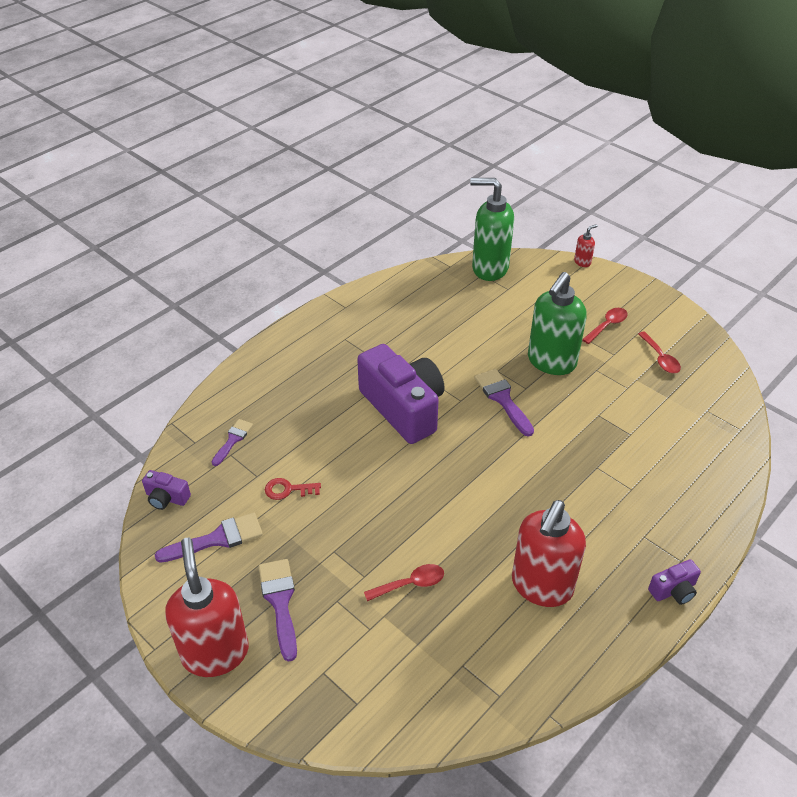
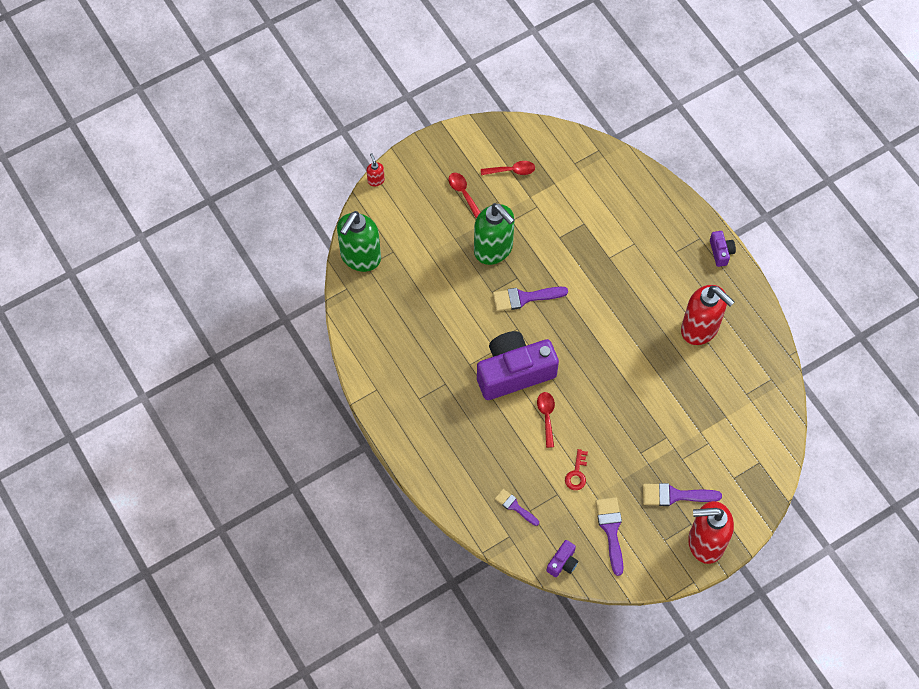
camera: 75 degrees left, 20 degrees up
red spoon [364,564,444,601] -> red spoon moved to [537,392,555,448]

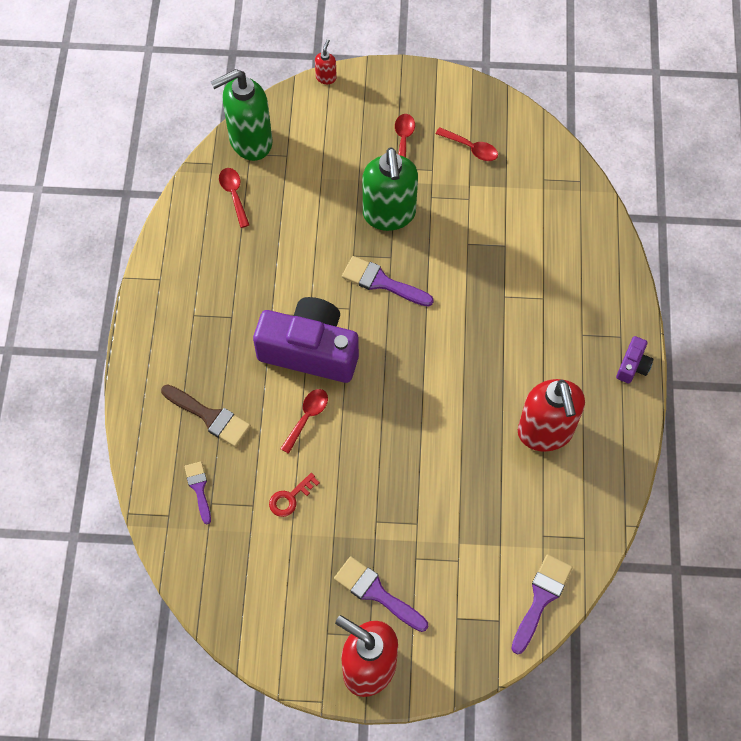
camera: 35 degrees right, 0 degrees up
purple camera [547,540,578,577] -> none
purple brush [596,497,623,576] -> purple brush moved to [511,554,573,654]
none -> brown brush [161,384,251,447]
none -> red spoon [219,168,249,228]

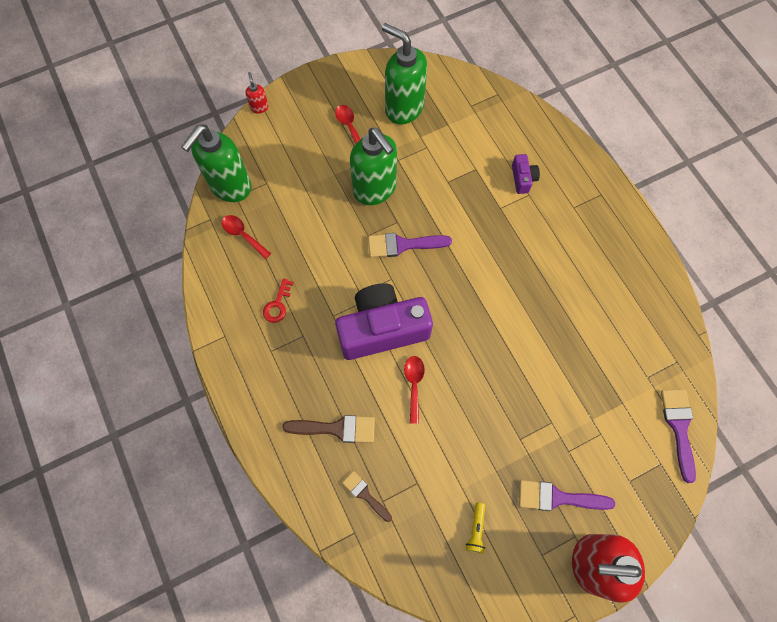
camera: 30 degrees left, 5 degrees up
purple brush [185,461,211,524] -> brown brush [342,471,392,522]
red key [269,473,320,517] -> red key moved to [263,278,294,323]
red spoon [436,127,498,161] -> green soap dispenser [382,23,427,125]
red soap dispenser [518,379,585,452] -> none
purple camera [616,336,653,383] -> purple camera moved to [512,154,540,194]
none -> yellow flashlight [466,502,485,554]

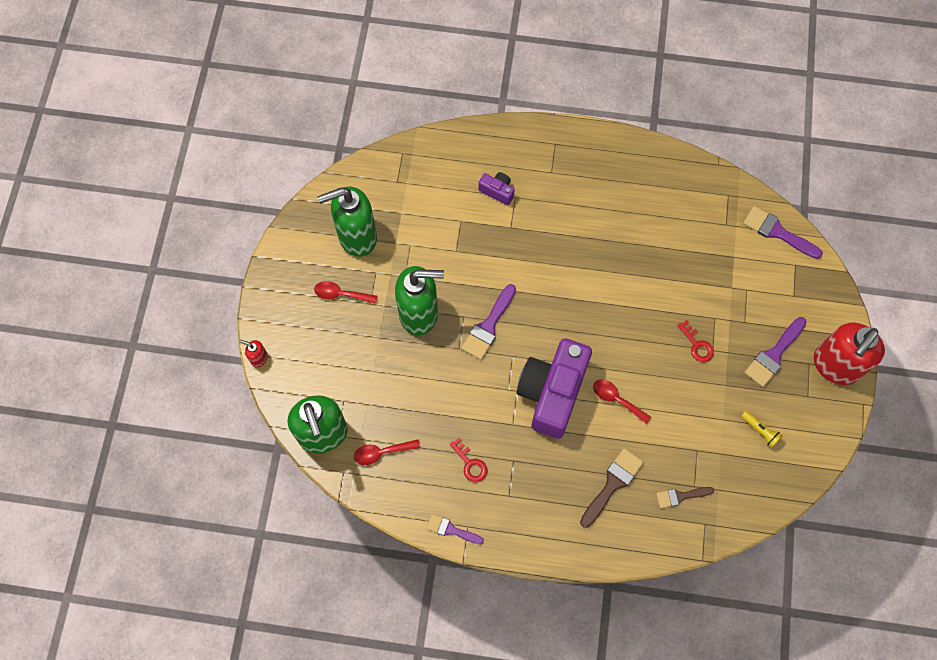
camera: 55 degrees left, 0 degrees up
none -> purple brush [426,514,484,544]
none -> red key [677,320,714,362]

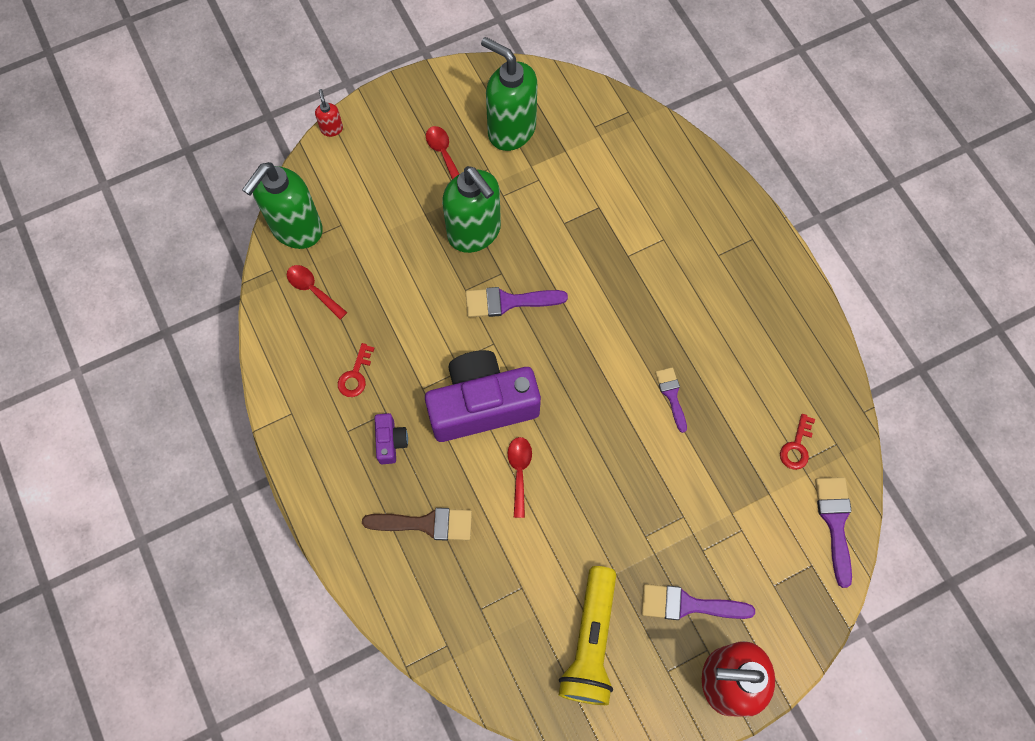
camera: 55 degrees right, 0 degrees up
purple brush [426,514,484,544] -> purple brush moved to [655,367,687,433]
purple camera [478,172,515,205] -> purple camera moved to [375,413,408,464]
brown brush [656,487,714,508] -> none
red key [677,320,714,362] -> red key moved to [780,414,815,470]
yellow flashlight [741,410,782,448] -> yellow flashlight [559,566,616,705], size x2.34

